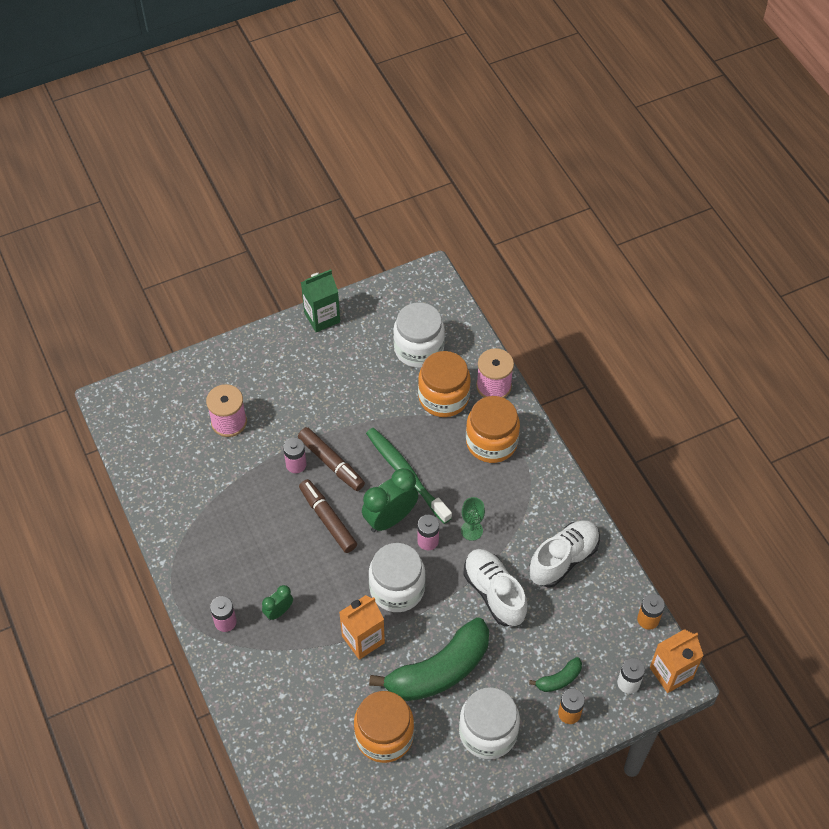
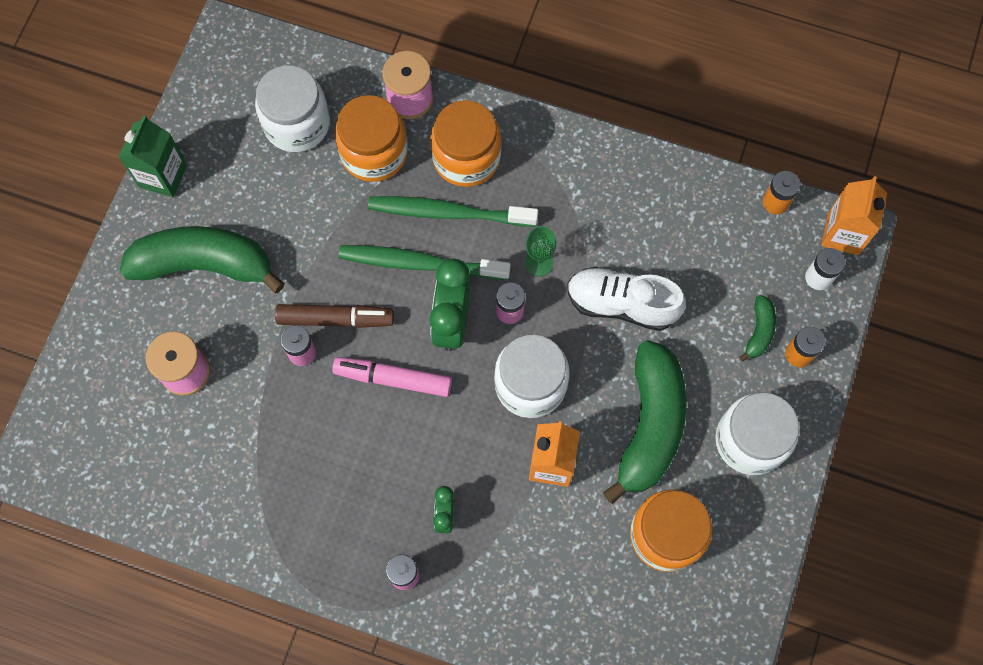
camera: 45 degrees left, 15 degrees up
brown marker [299,479,357,553] -> pink marker [332,357,452,397]
white shoe [529,520,600,587] -> none
none -> green banana [119,226,285,293]
none -> green toothbrush [368,196,538,227]

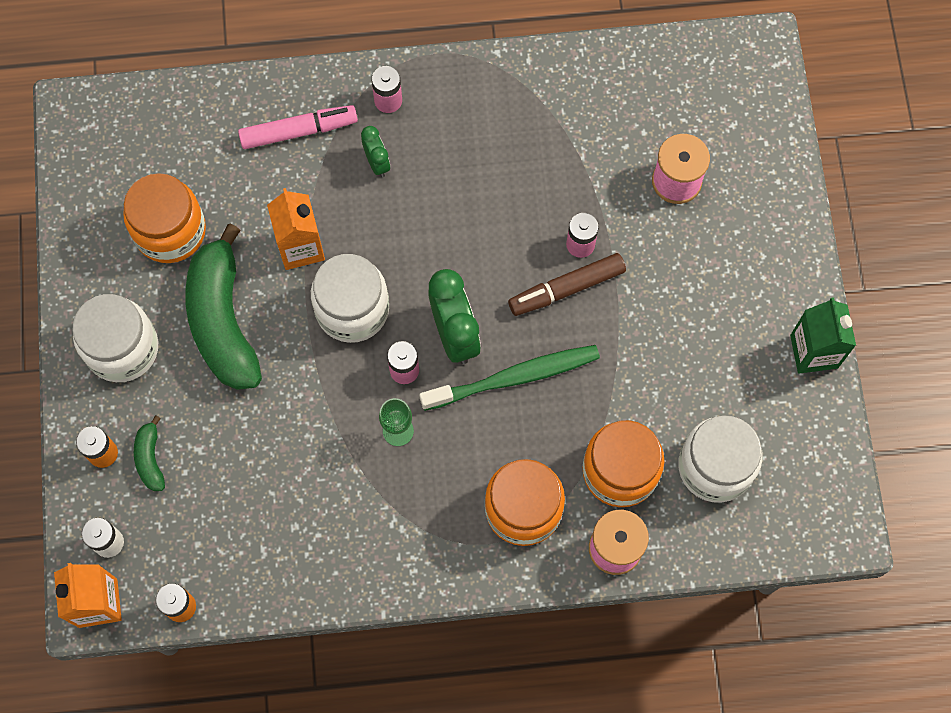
camera: 155 degrees right, 0 degrees up
green banana [119,226,285,293] -> none
pink marker [332,357,452,397] -> pink marker moved to [238,105,358,149]
green toothbrush [368,196,538,227] -> none
white shoe [567,266,686,331] -> none

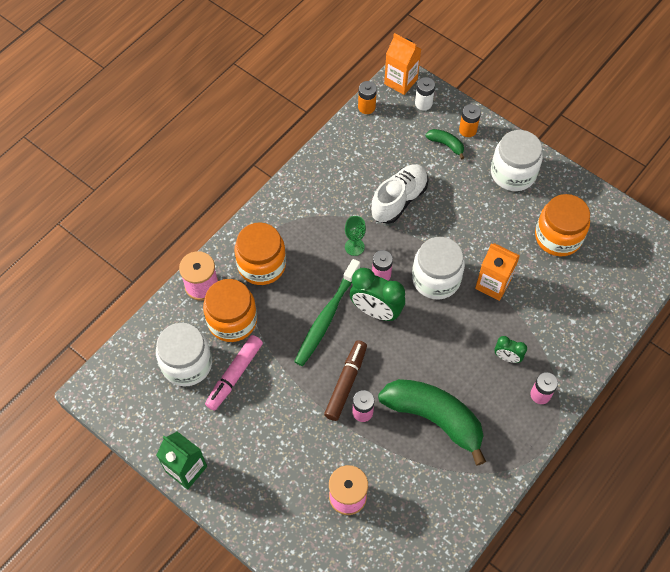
camera: 135 degrees right, 10 degrees down
green banana [185,224,262,390] -> green banana moved to [378,379,486,466]
pink marker [238,105,358,149] -> pink marker moved to [205,335,263,411]
none -> white shoe [371,164,429,224]

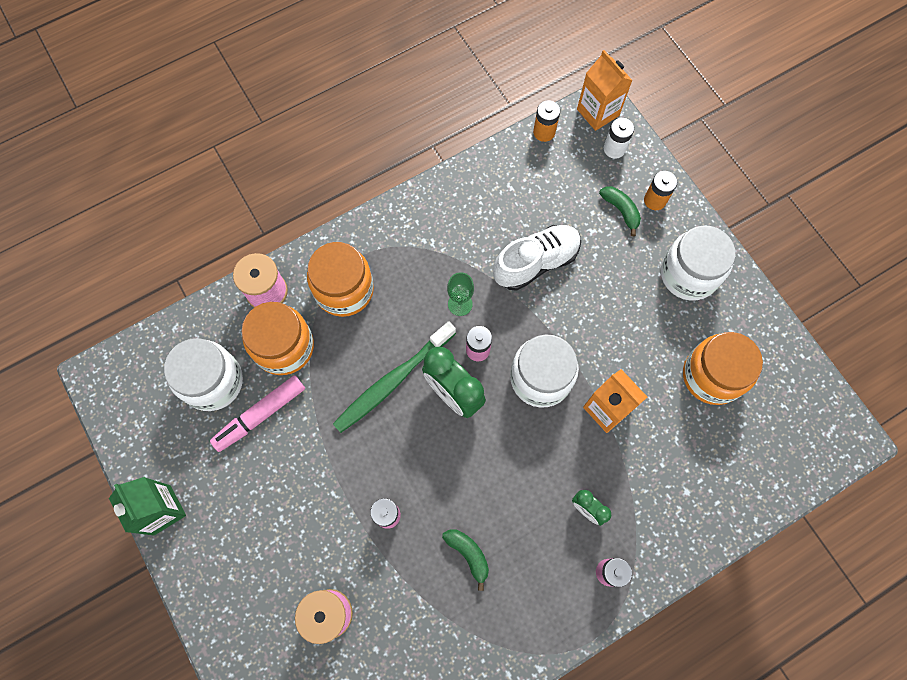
camera: 20 degrees right, 10 degrees up
brown marker [324,340,367,421] -> none
green banana [378,379,486,466] -> green banana [442,529,489,591], size x0.44

